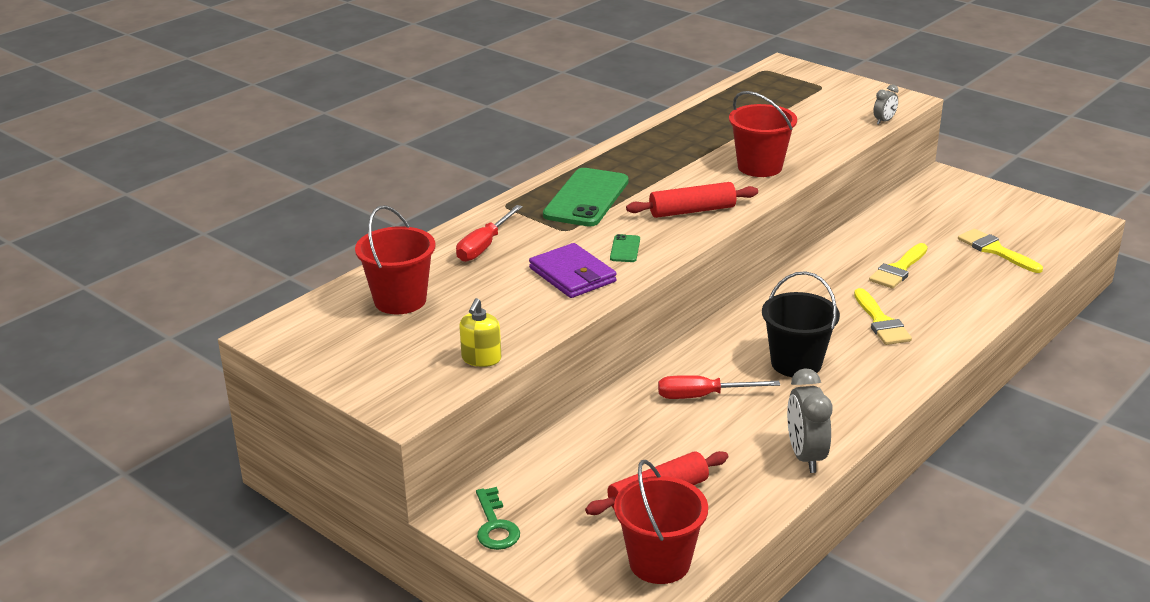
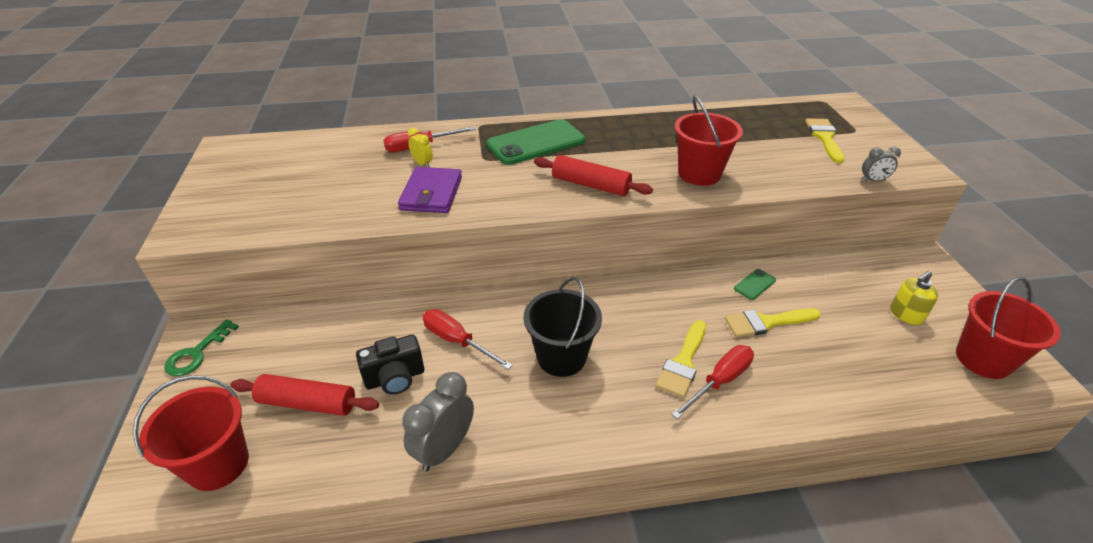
camera: 40 degrees right, 10 degrees up
red bucket [355,205,436,314] -> red bucket moved to [956,277,1061,379]
yellow soap dispenser [459,298,501,367] -> yellow soap dispenser moved to [890,271,938,325]
green phone [610,234,640,262] -> green phone moved to [734,269,776,300]
yellow brush [958,229,1043,273] -> yellow brush moved to [805,118,844,164]
none -> black camera [356,335,424,395]
none -> yellow clock [408,128,433,168]
none -> red screwdriver [671,345,754,419]

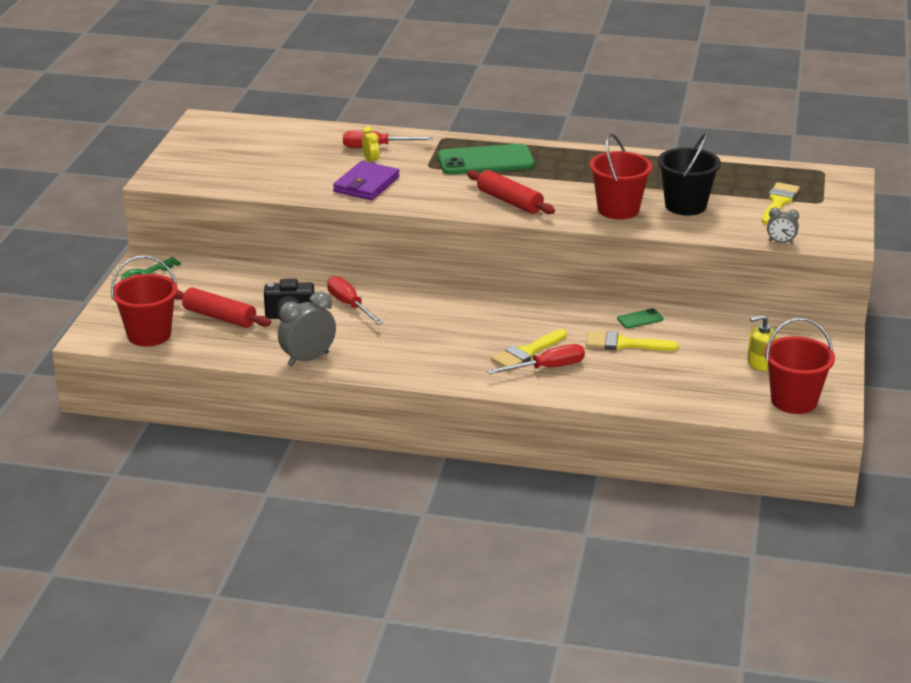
camera: 20 degrees right, 10 degrees down
black bucket [523,277,602,377] -> black bucket moved to [658,132,721,216]

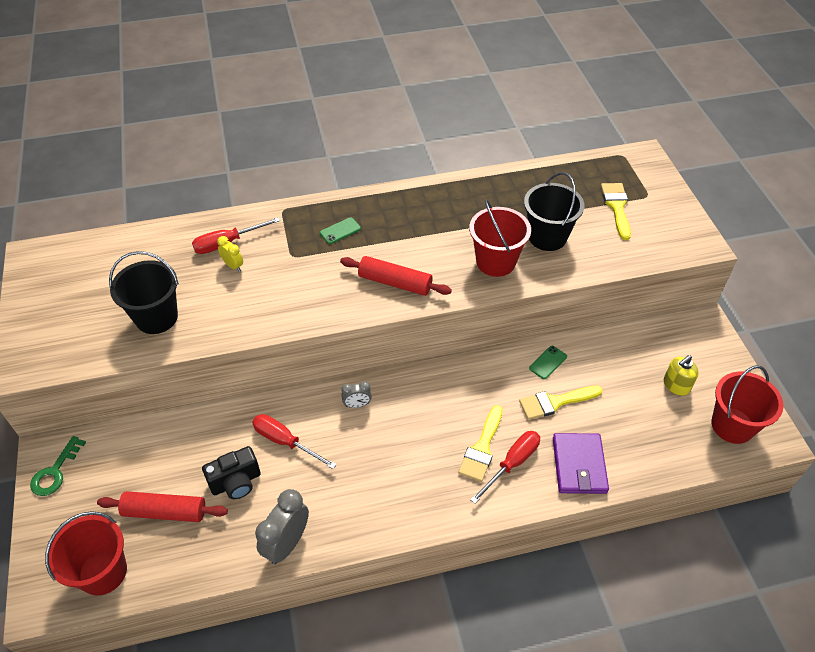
camera: 25 degrees left, 20 degrees up
purple wallet [333,161,400,200] -> purple wallet moved to [553,433,609,494]
green phone [438,144,535,175] -> green phone [320,217,361,244], size x0.43
grey clock [767,207,799,244] -> grey clock moved to [341,381,372,408]
none -> black bucket [109,251,179,334]

